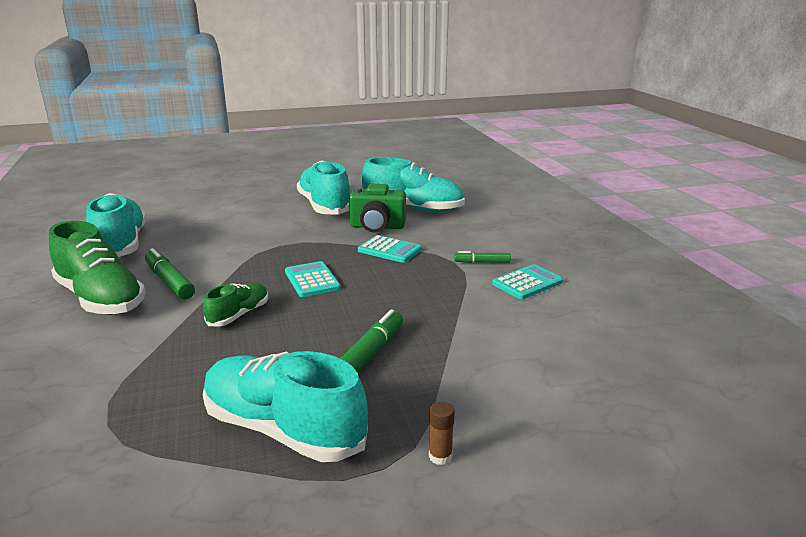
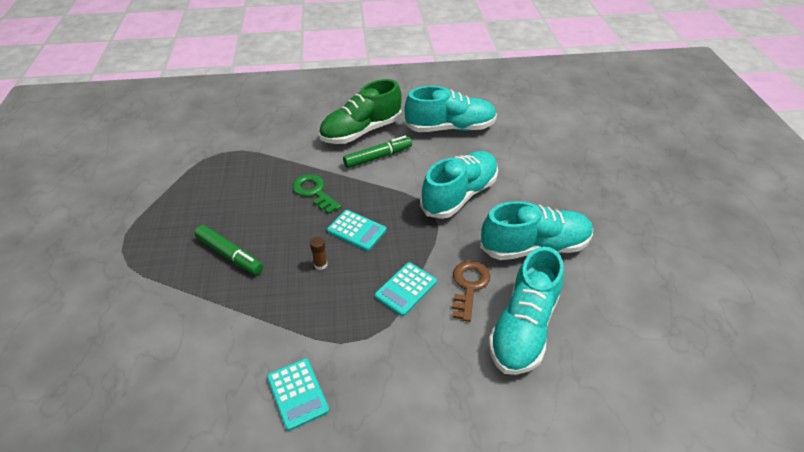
camera: 100 degrees right, 20 degrees up
green shoe [203,283,268,327] -> green key [292,174,341,214]
turquoise shoe [203,351,368,462] -> turquoise shoe moved to [420,151,498,219]
turquoise calculator [285,261,341,297] -> turquoise calculator turned 45 degrees clockwise [327,210,386,251]
green camera [349,184,406,233] -> brown key [452,261,490,322]
brown glue stick [429,401,455,465] -> brown glue stick moved to [310,237,328,270]
green marker [454,251,511,263] -> none

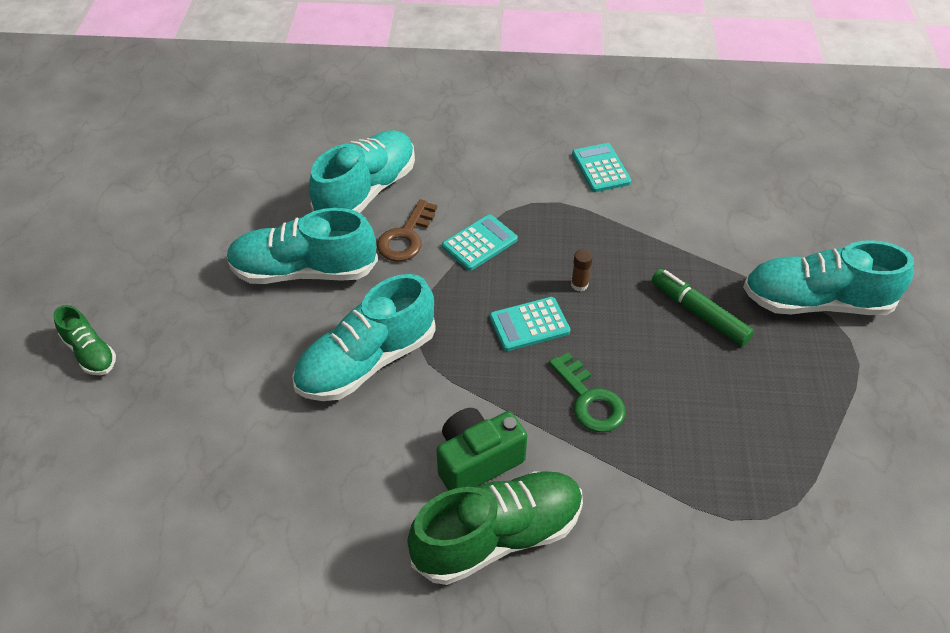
camera: 170 degrees left, 5 degrees up
turquoise calculator [327,210,386,251] -> turquoise calculator turned 60 degrees counterclockwise [490,297,570,351]
green marker [343,136,412,168] -> green camera [437,408,527,491]
turquoise shoe [404,86,497,132] -> turquoise shoe moved to [743,240,914,315]
none -> green shoe [53,305,116,375]

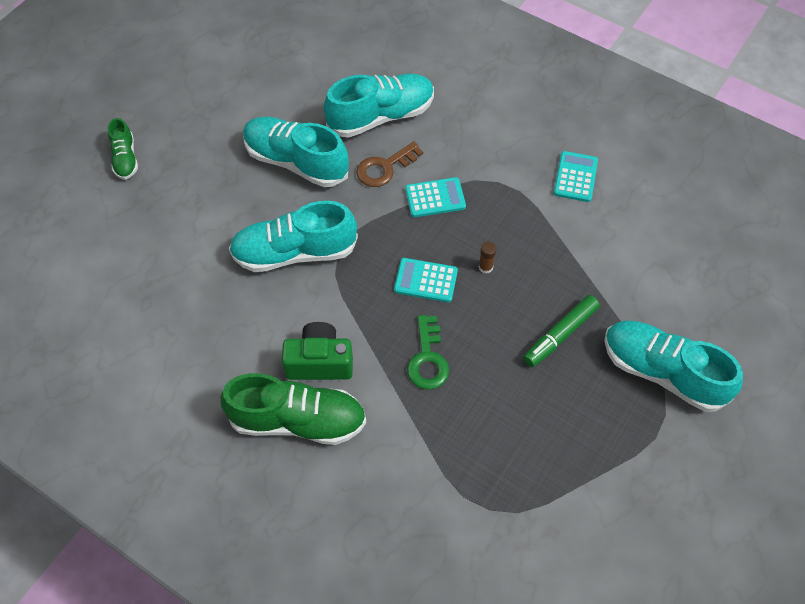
camera: 30 degrees right, 10 degrees up
green marker [652,269,754,346] -> green marker turned 120 degrees counterclockwise [523,295,600,367]

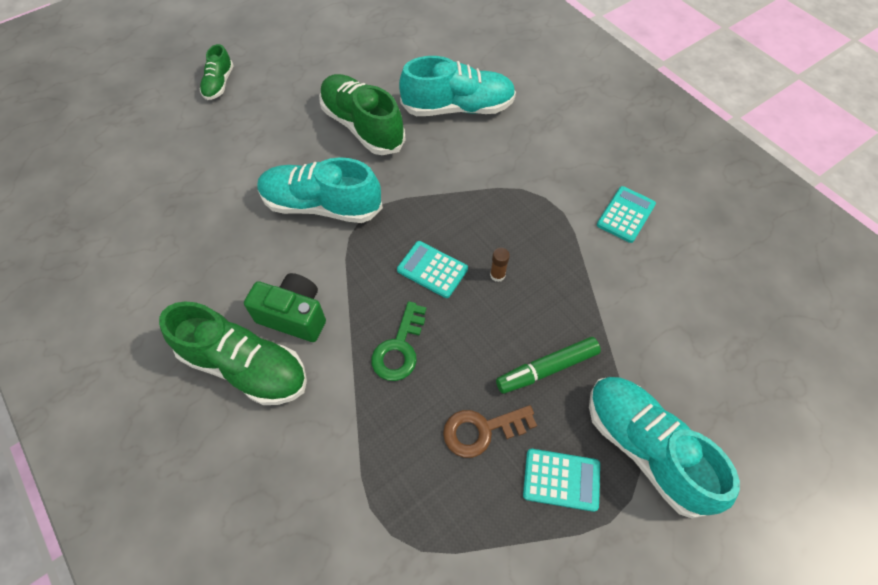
camera: 20 degrees right, 0 degrees up
turquoise shoe [243,117,349,187] -> green shoe [319,74,406,155]
brown key [356,141,423,187] -> brown key moved to [443,405,537,458]
turquoise calculator [405,177,466,217] -> turquoise calculator moved to [523,449,600,512]

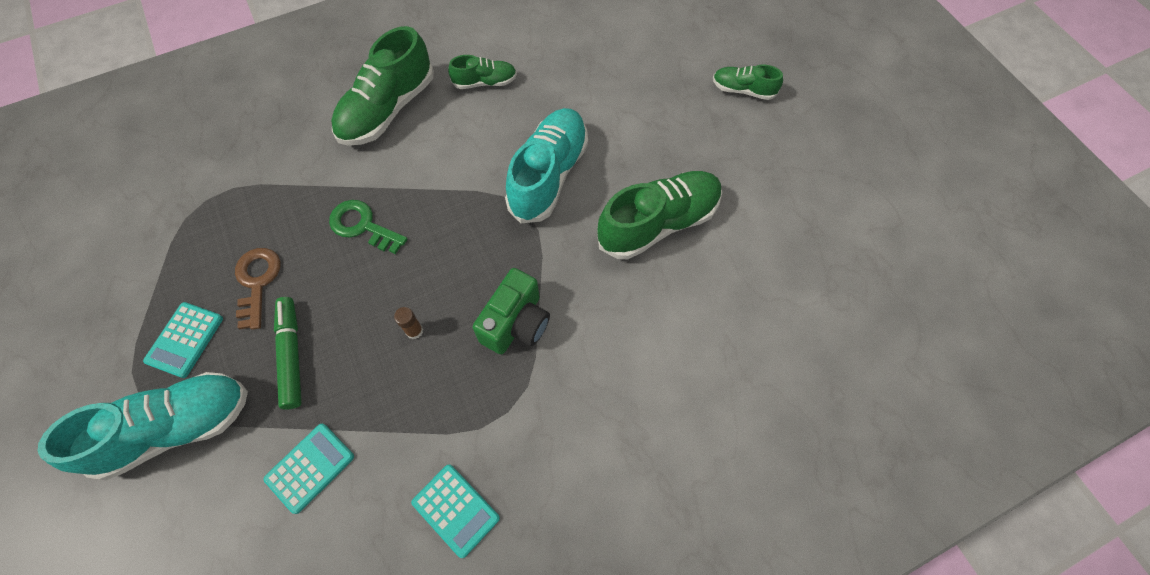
camera: 100 degrees right, 5 degrees up
green camera [244,273,326,342] -> green camera moved to [473,268,550,354]
turquoise calculator [397,241,468,298] -> turquoise calculator moved to [264,424,354,514]
turquoise shoe [399,56,516,116] -> none
none -> green shoe [448,55,517,89]

